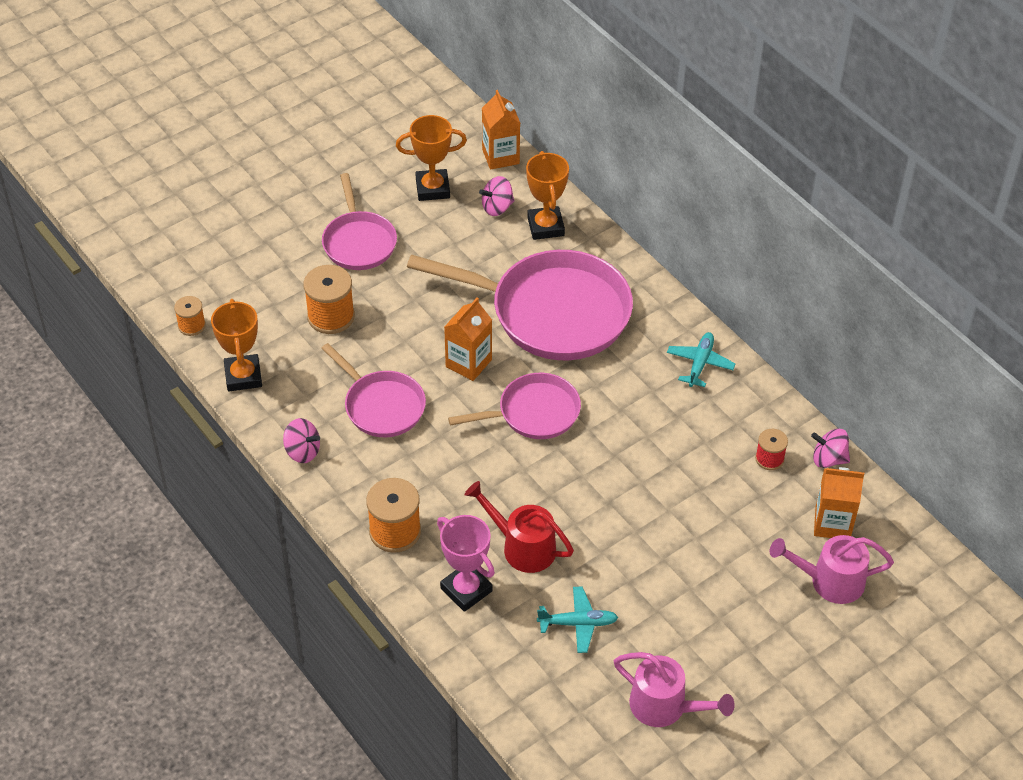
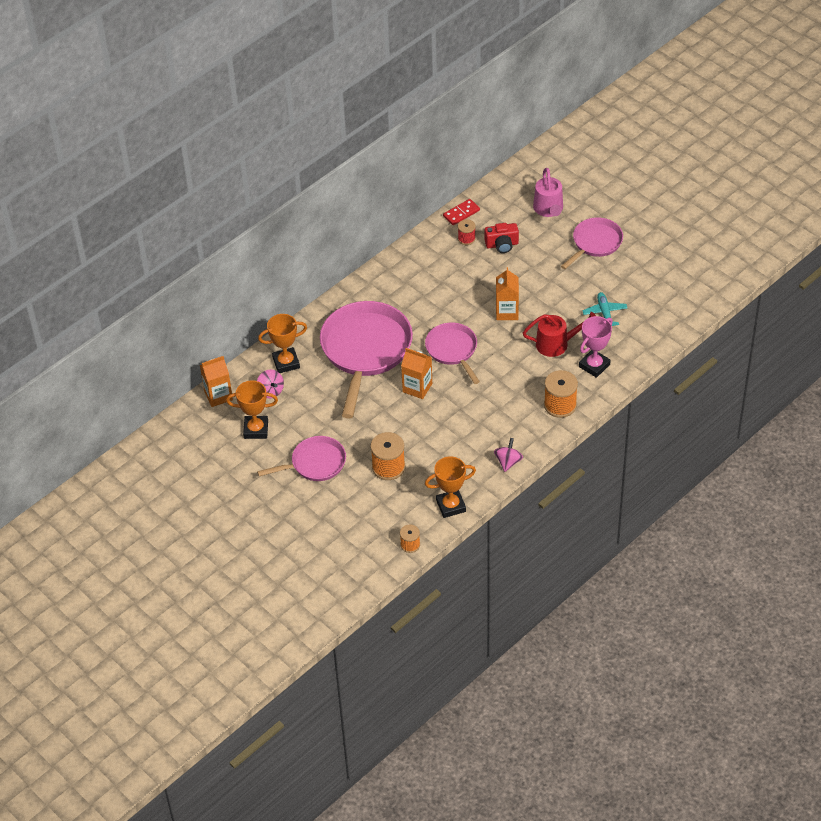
camera: 95 degrees left, 0 degrees up
pink pan [321,343,426,437] -> pink pan moved to [561,217,623,269]
orange trophy [396,115,467,201] -> orange trophy turned 75 degrees counterclockwise [226,380,278,439]
red watering can [465,481,574,573] -> red watering can turned 120 degrees counterclockwise [523,312,596,357]
pink watering can [614,652,735,727] -> none
turquoise plane [667,332,736,387] -> none
pink spinning top [811,428,850,468] -> red domino [443,199,480,225]
orange carton [814,467,864,538] -> orange carton moved to [496,267,519,320]
none -> red camera [485,223,519,253]

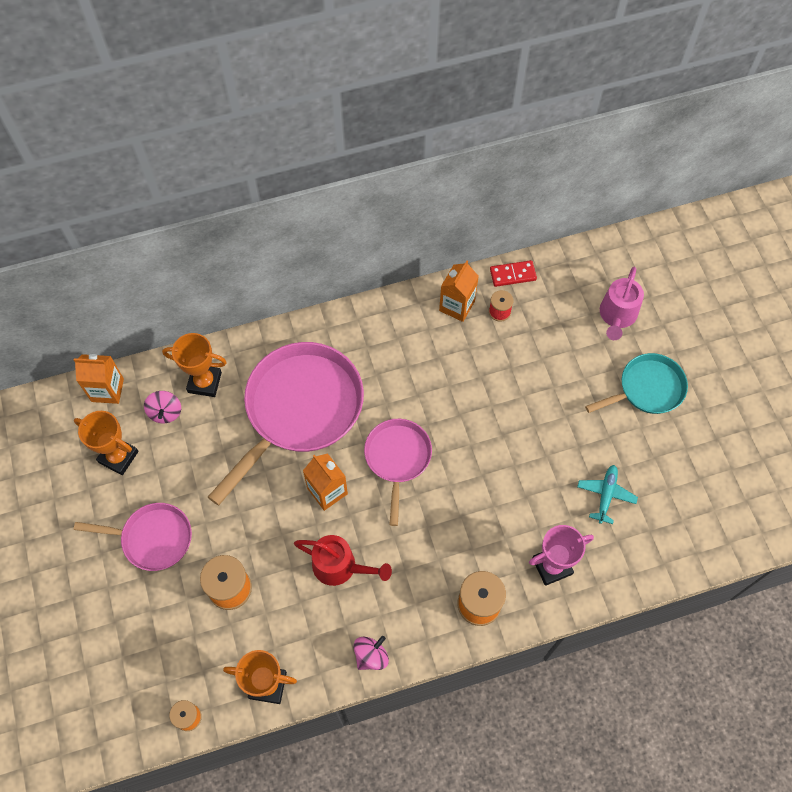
camera: 25 degrees right, 15 degrees up
red camera [485,223,519,253] -> none
orange carton [496,267,519,320] -> orange carton moved to [439,261,479,322]
red watering can [523,312,596,357] -> red watering can moved to [294,535,392,586]
pink pan [561,217,623,269] -> turquoise pan [585,353,688,414]

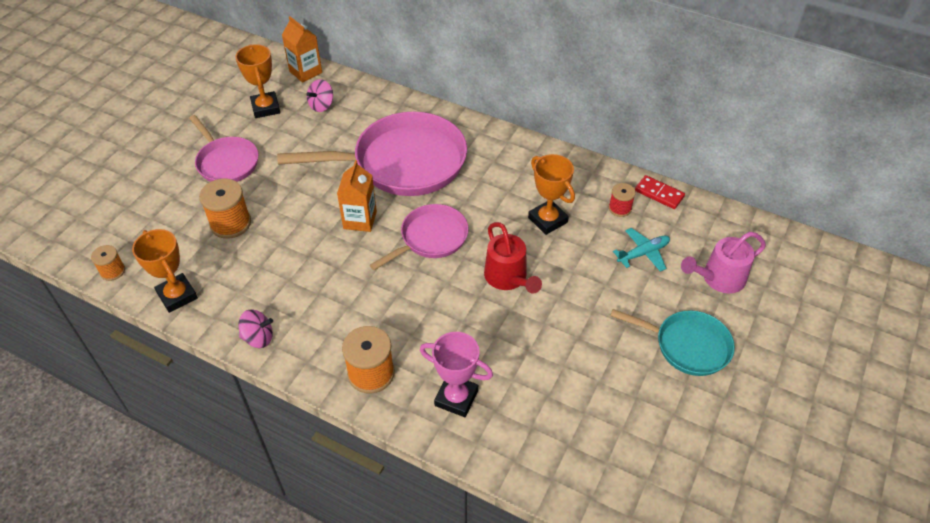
camera: 45 degrees right, 15 degrees down
orange trophy [162,333,227,397] -> orange trophy moved to [528,154,575,235]
red watering can [294,535,392,586] -> red watering can moved to [484,222,542,294]
orange carton [439,261,479,322] -> none
turquoise plane [577,465,638,524] -> turquoise plane moved to [613,228,670,272]

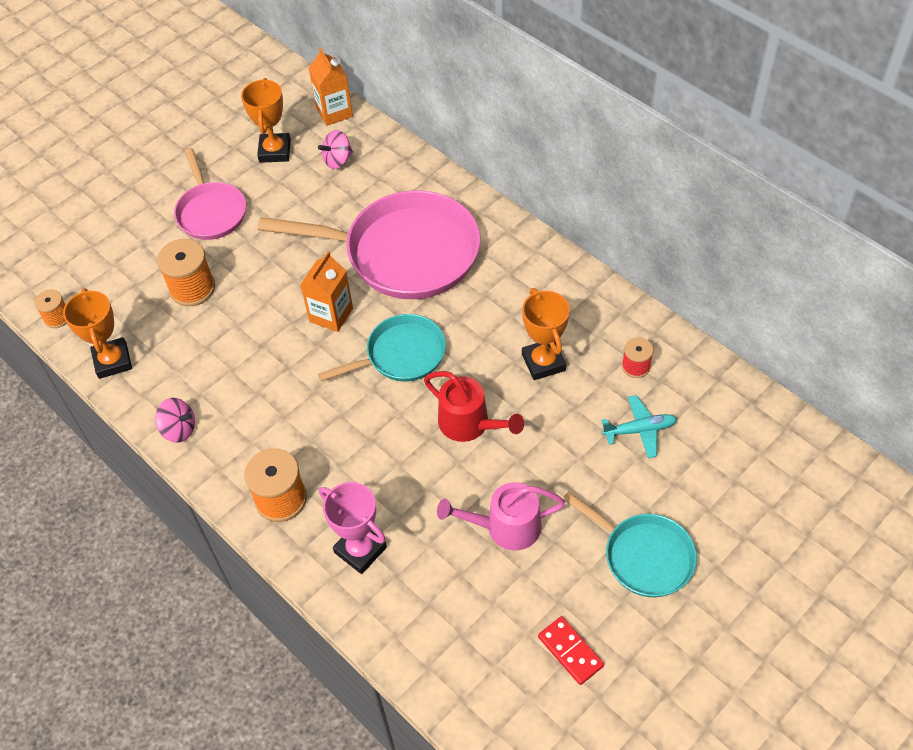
camera: 20 degrees right, 5 degrees up
pink pan [370,204,469,270] -> turquoise pan [318,314,446,382]
red watering can [484,222,542,294] -> red watering can turned 45 degrees counterclockwise [424,371,524,442]
red domino [635,175,685,209] -> red domino moved to [538,616,604,685]
pink watering can [681,232,766,294] -> pink watering can moved to [437,482,565,551]

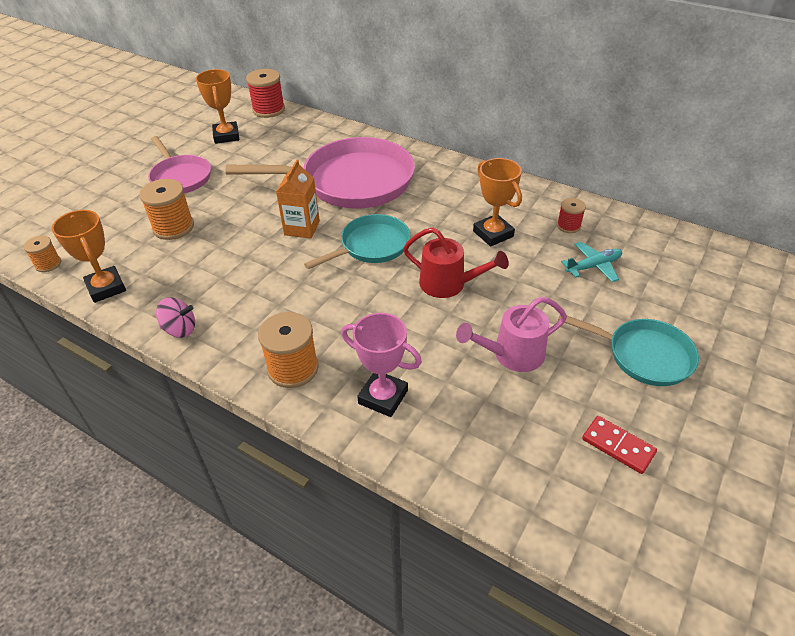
camera: 15 degrees left, 10 degrees down
orange carton [309,48,353,126] -> red spool [246,69,285,118]
pink spinning top [318,130,353,169] -> none

